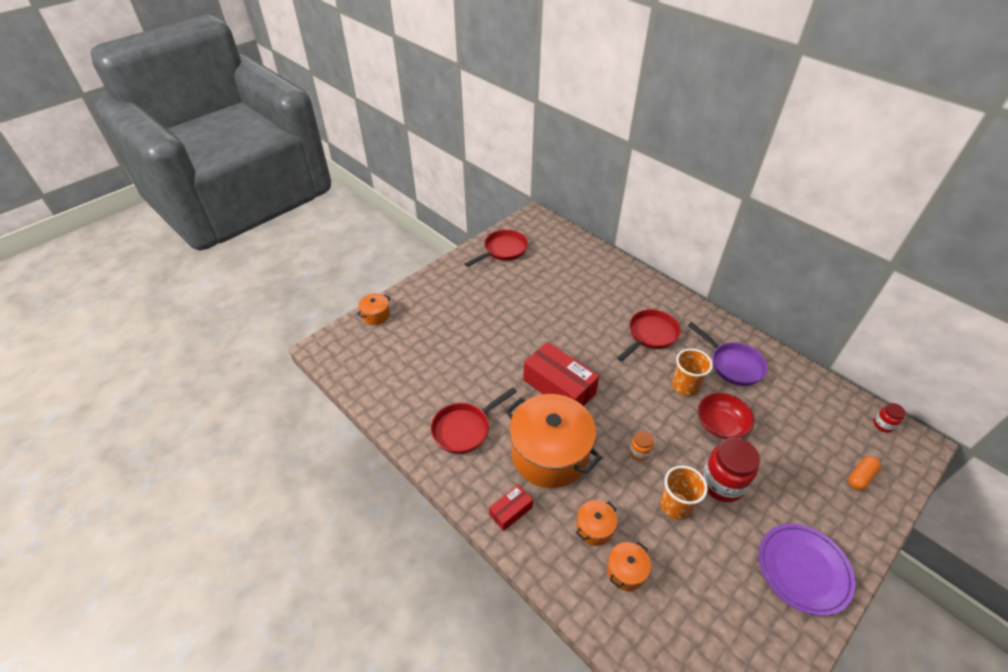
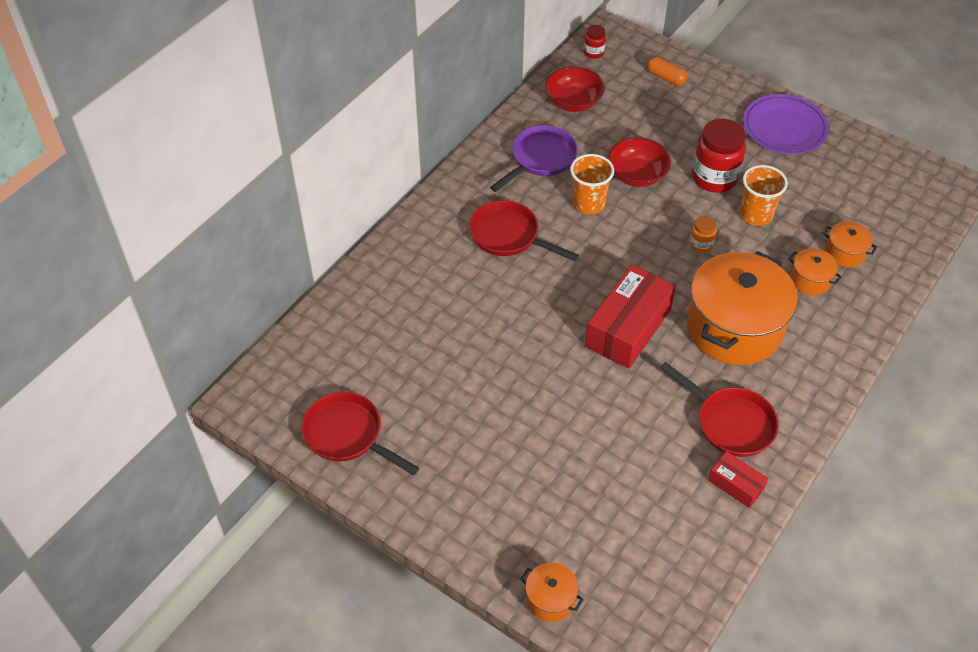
camera: 100 degrees left, 5 degrees up
red box [489,484,533,531] -> red box moved to [708,451,768,508]
none -> red bowl [545,66,605,112]

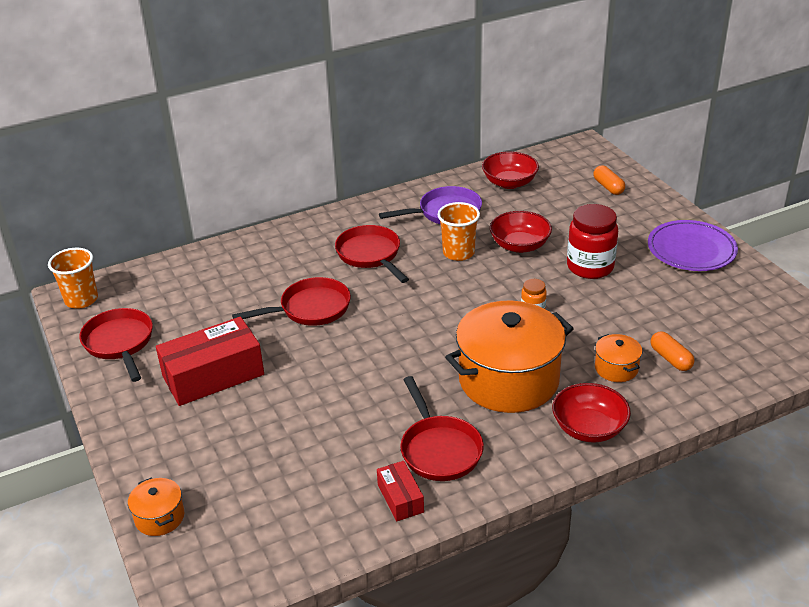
camera: 30 degrees right, 15 degrees down
red jar [584,25,606,59] -> none
red box [585,265,676,369] -> red box moved to [156,317,264,406]
orange cup [740,165,788,226] -> orange cup moved to [48,248,98,309]
orange pot [823,222,877,268] -> orange capsule [651,331,694,371]
none -> red pan [232,277,351,326]
none -> red bowl [552,383,631,443]

